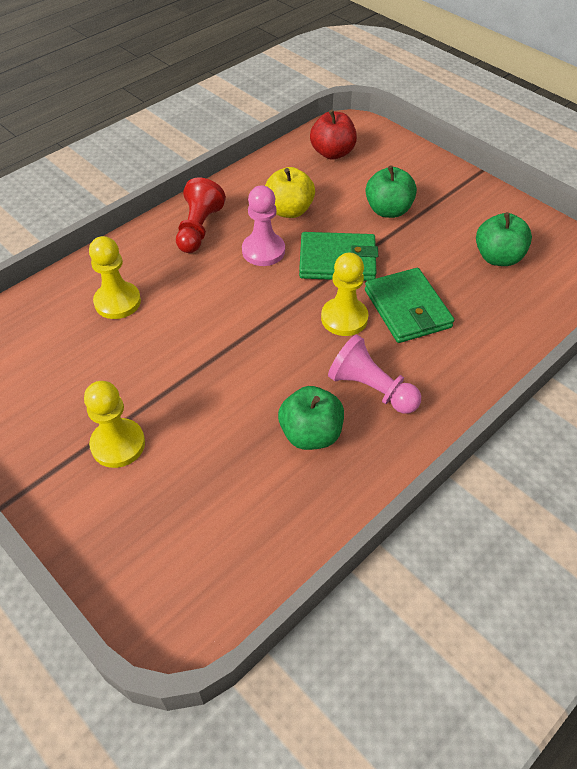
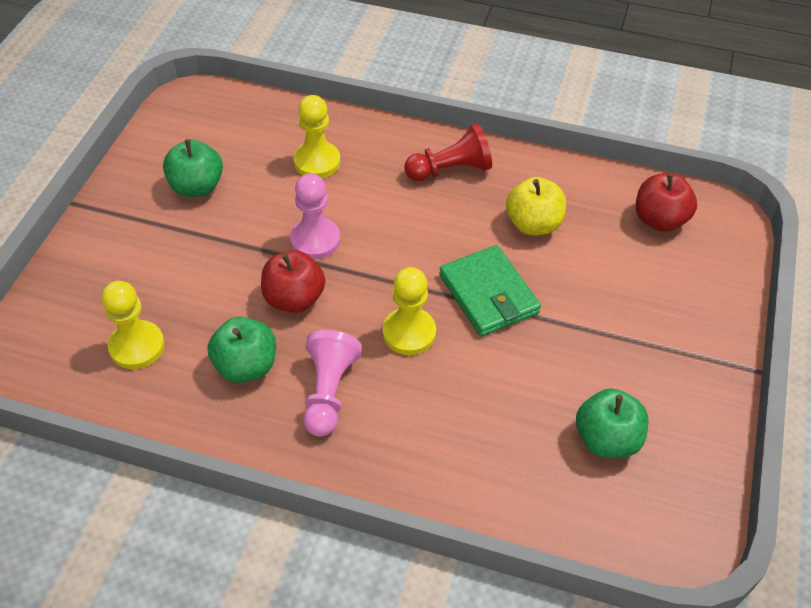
camera: 60 degrees right, 0 degrees up
yellow pawn [84,381,145,468] -> yellow pawn moved to [102,281,165,369]
pink pawn [242,185,285,266] -> pink pawn moved to [290,173,340,259]
green wallet [365,268,454,343] -> none
green apple [366,165,417,218] -> green apple moved to [163,139,223,197]
none -> red apple [261,250,325,313]

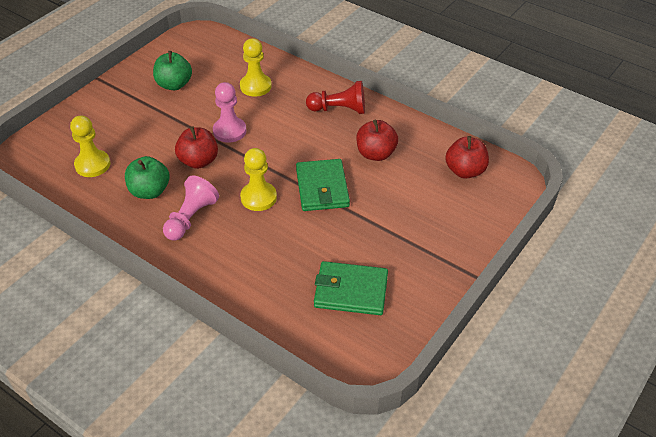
camera: 20 degrees right, 5 degrees down
yellow apple [506,177,566,235] -> red apple [356,120,398,161]
green apple [576,388,649,458] -> green wallet [314,261,388,315]

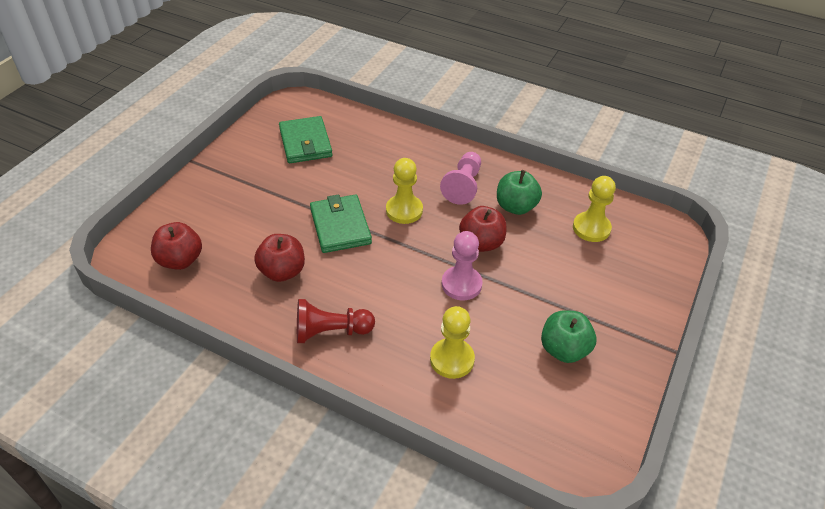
camera: 170 degrees right, 0 degrees up
green wallet [314,261,388,315] -> green wallet turned 75 degrees clockwise [279,116,333,163]

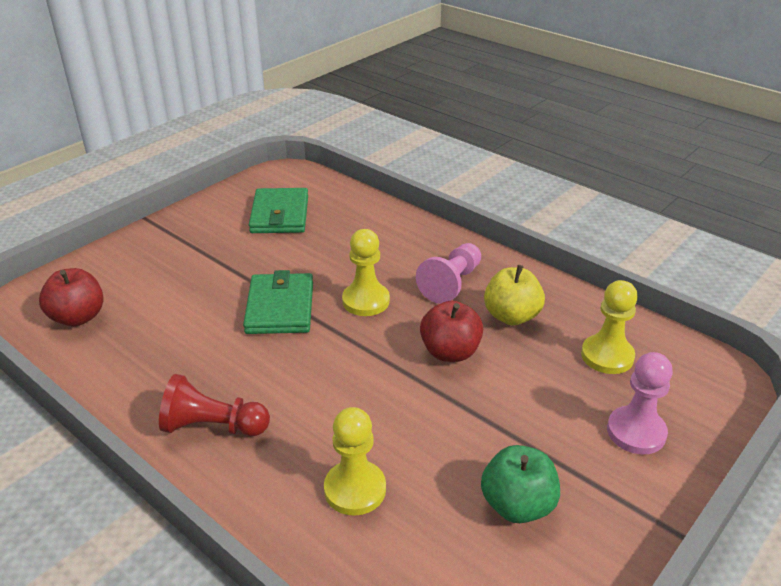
camera: 15 degrees right, 10 degrees down
red apple [254,234,305,282] -> none
pink pawn [442,231,483,300] -> pink pawn moved to [607,352,673,454]
green apple [497,170,542,215] -> yellow apple [484,265,545,326]

